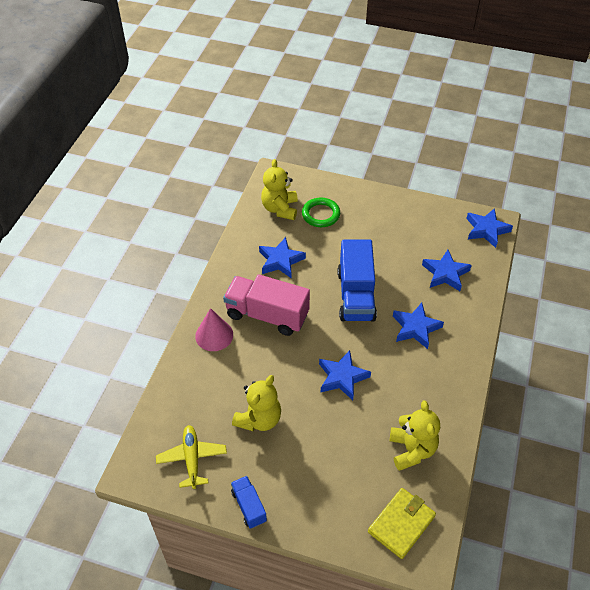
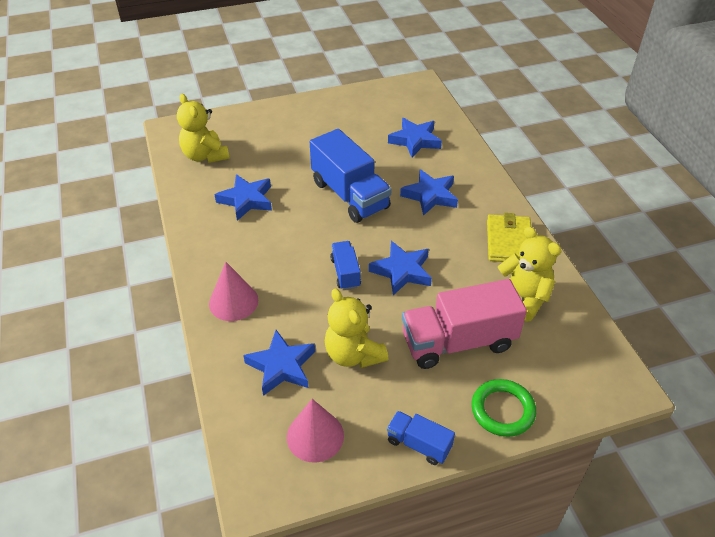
camera: 35 degrees left, 5 degrees down
yellow plane [156,425,227,489] -> pink cone [287,399,344,463]
pink truck [223,274,310,336] -> pink truck moved to [402,279,527,369]
yellow teddy bear [232,375,281,431] -> yellow teddy bear turned 150 degrees clockwise [325,289,388,368]
green ring [302,198,340,227] -> green ring moved to [471,379,536,437]
yellow wallet [368,488,436,559] -> yellow wallet moved to [487,213,531,262]
blue star [466,208,513,248] -> blue star moved to [243,330,315,396]
none -> blue truck [330,241,361,290]

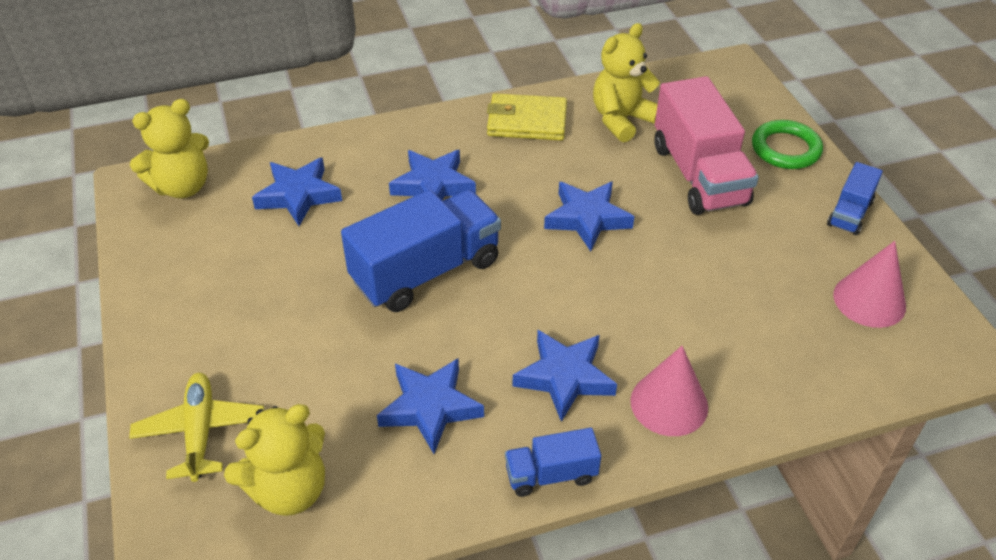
camera: 90 degrees left, 0 degrees up
blue star [243,330,315,396] -> blue star moved to [513,330,617,422]
yellow teddy bear [325,289,388,368] -> yellow teddy bear moved to [130,99,209,198]
blue truck [330,241,361,290] -> blue truck moved to [505,428,601,497]
none -> yellow plane [129,373,264,482]

